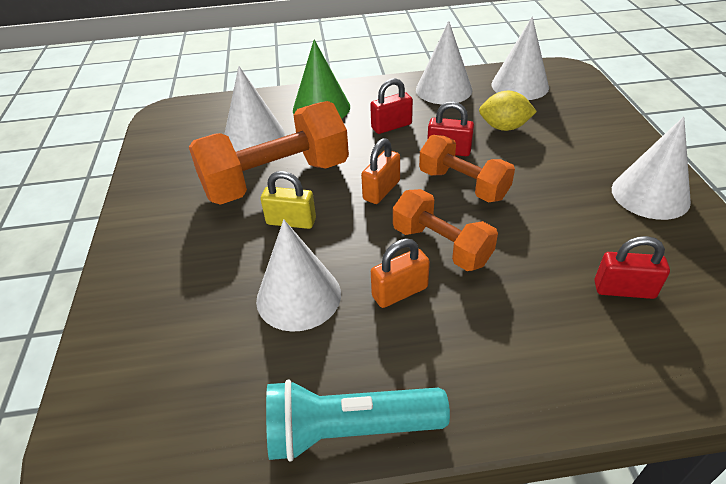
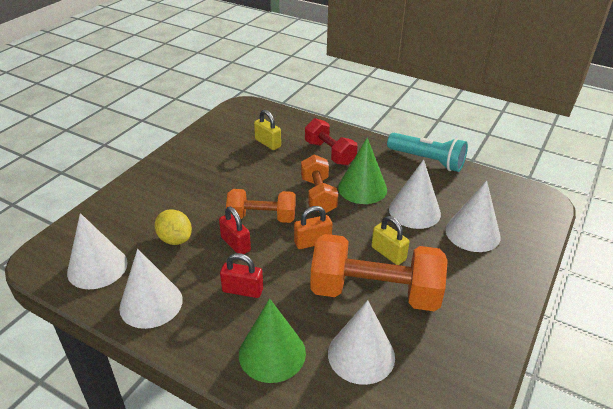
camera: 145 degrees left, 5 degrees down
orange padlock [371,239,430,308] -> green cone [338,138,387,204]
orange dumbbell [419,135,515,202] -> orange dumbbell turned 75 degrees counterclockwise [226,189,296,223]
red padlock [594,236,670,299] -> yellow padlock [254,110,281,150]
white cone [612,117,691,220] -> white cone moved to [445,180,500,252]
none -> red dumbbell [305,118,357,166]

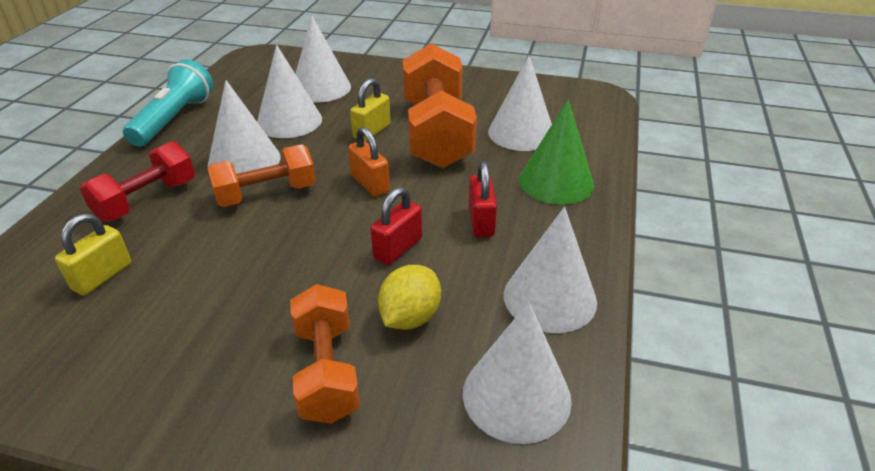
camera: 105 degrees left, 0 degrees up
orange dumbbell [226,189,296,223] -> orange dumbbell moved to [290,284,360,424]
green cone [338,138,387,204] -> white cone [208,80,281,174]

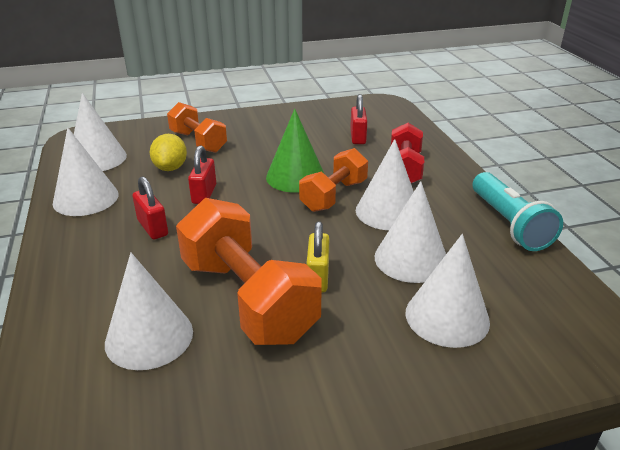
camera: 150 degrees right, 5 degrees down
yellow padlock [55,213,131,296] -> red padlock [350,94,367,144]
orange padlock [348,127,390,197] -> none
green cone [519,99,594,205] -> green cone moved to [266,109,324,193]

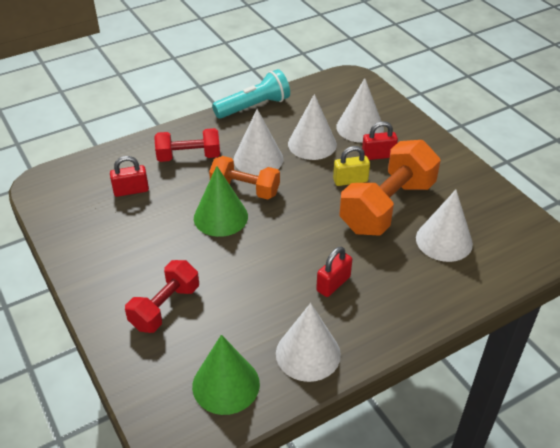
camera: 105 degrees left, 10 degrees up
white cone [74,93,127,171] -> green cone [192,335,260,415]
yellow lemon [150,134,187,171] -> none
orange dumbbell [167,102,227,153] -> red dumbbell [125,260,199,333]
red padlock [188,145,216,204] -> red padlock moved to [362,121,398,160]

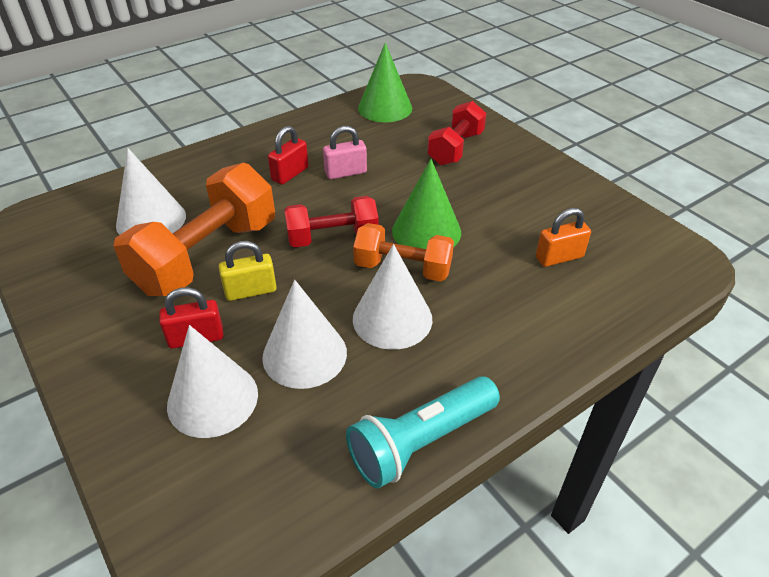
camera: 175 degrees right, 0 degrees up
red padlock [110,156,149,197] -> orange padlock [536,208,591,267]
red dumbbell [154,128,220,162] -> red dumbbell moved to [284,196,379,248]
white cone [276,303,341,382] -> none
none -> pink padlock [323,126,367,179]

